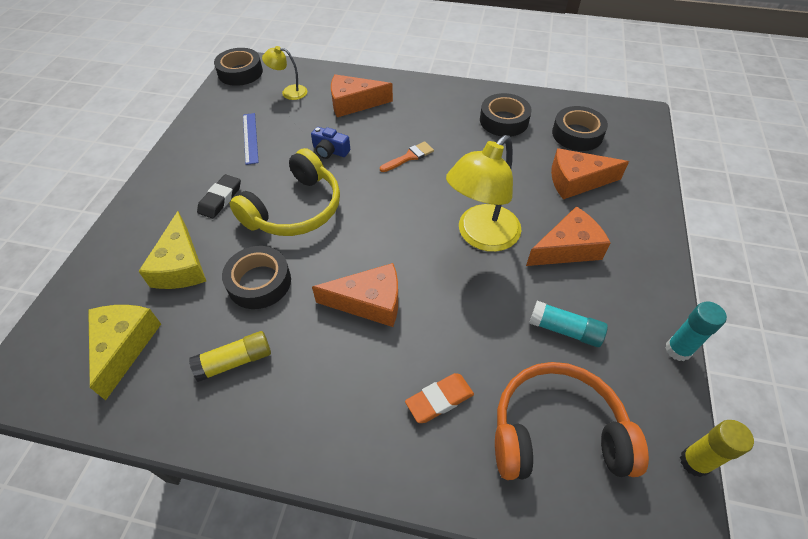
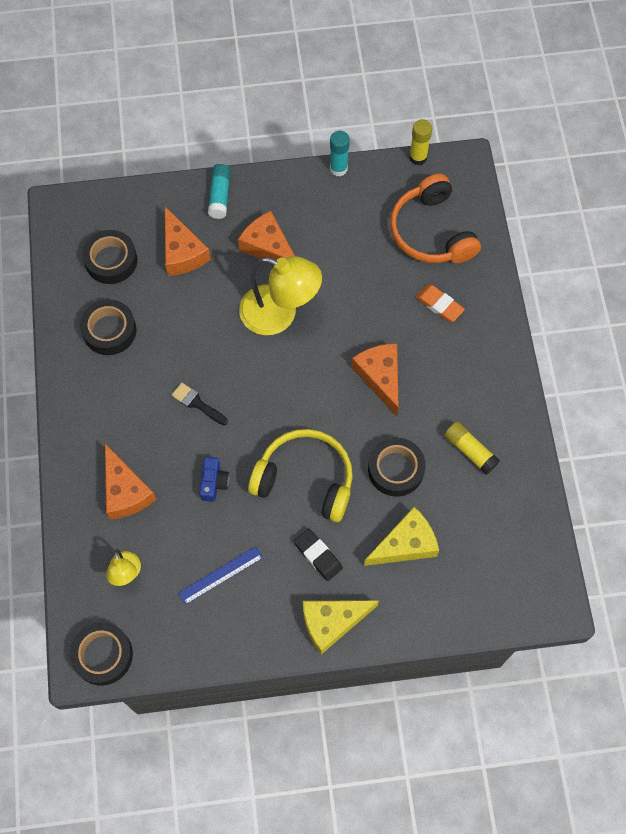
camera: 110 degrees left, 15 degrees up
yellow cheese [88,305,161,400] -> yellow cheese moved to [303,600,379,655]
black eraser [197,174,241,219] -> black eraser turned 45 degrees clockwise [294,528,343,581]
orange brush [380,141,434,172] -> black brush [172,383,228,425]
turquoise glue stick [529,301,608,347] -> turquoise glue stick moved to [208,164,231,219]

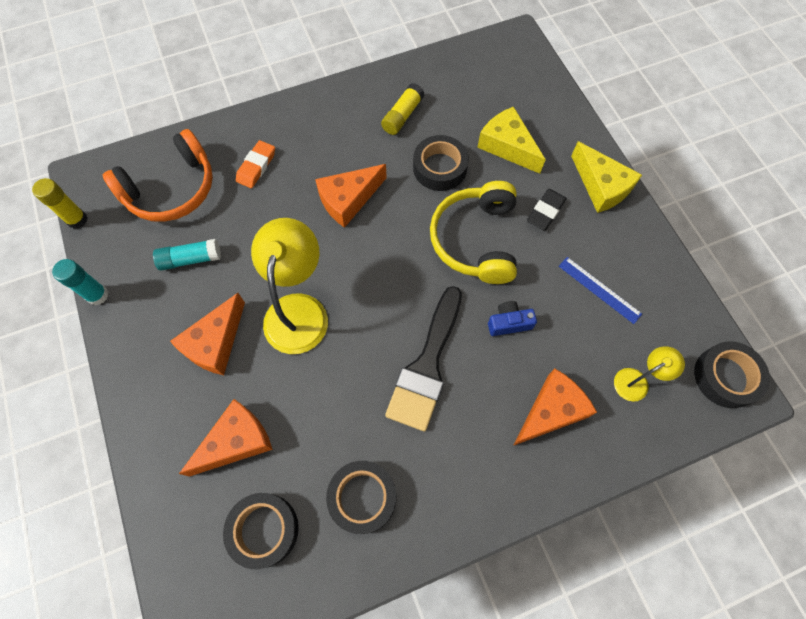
camera: 105 degrees left, 0 degrees up
black brush [172,383,228,425] -> black brush [385,286,462,431], size x2.12
turquoise glue stick [208,164,231,219] -> turquoise glue stick moved to [153,239,221,271]

